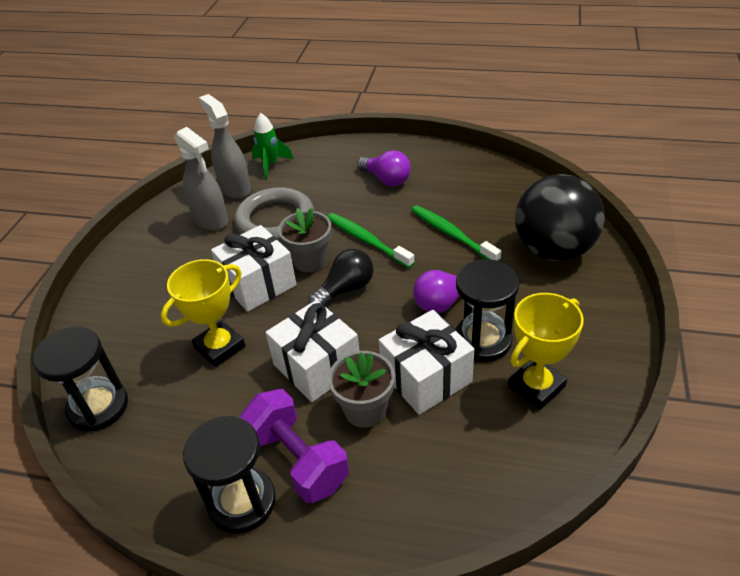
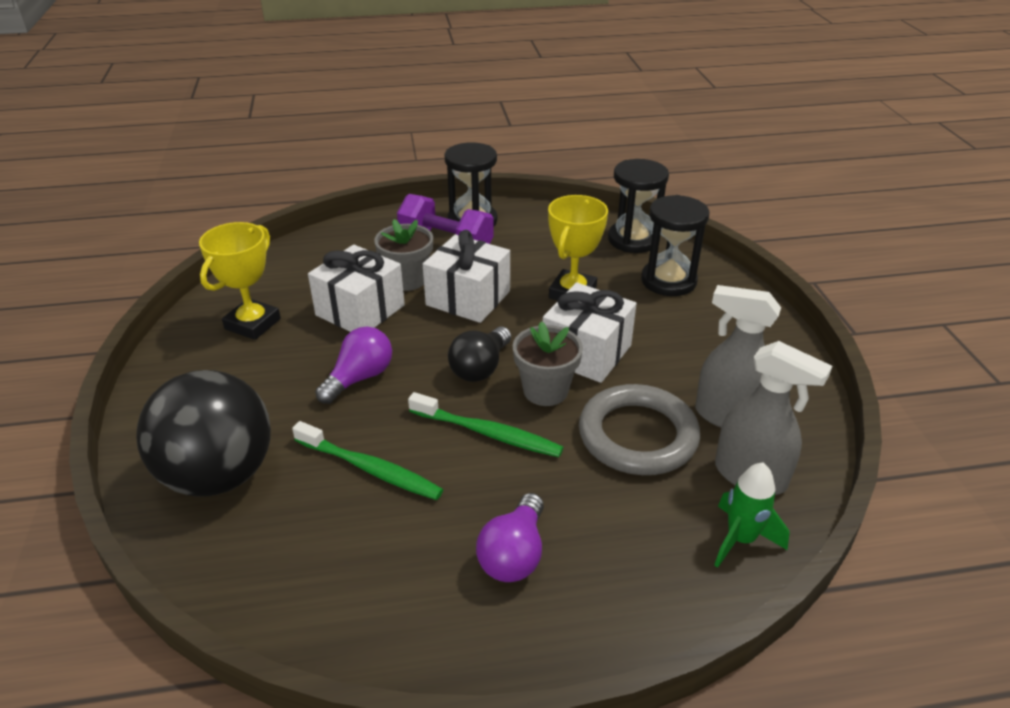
camera: 155 degrees right, 5 degrees down
purple light bulb [357,150,411,186] -> purple light bulb turned 90 degrees counterclockwise [476,493,544,582]
black hourglass [456,259,519,362] -> black hourglass moved to [641,195,709,296]

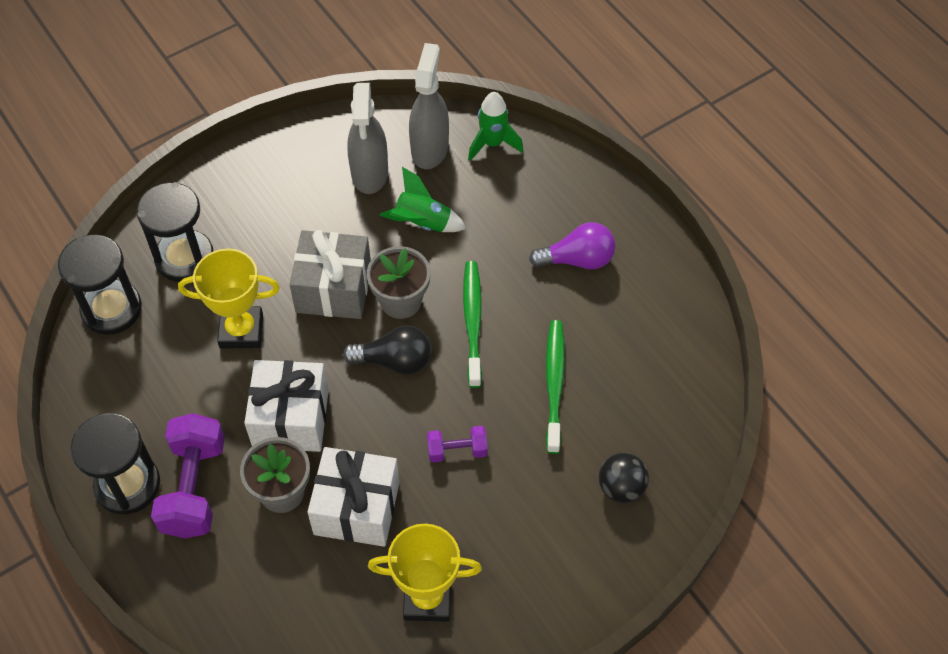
camera: 115 degrees left, 20 degrees up
black ball [136,370,271,496] -> black ball [599,453,649,503], size x0.46
purple light bulb [315,327,392,404] -> purple dumbbell [427,426,488,462]
white gift [543,283,637,383] -> grey gift [289,230,371,319]
grey ring [579,384,700,475] -> green rocket [379,167,466,232]

